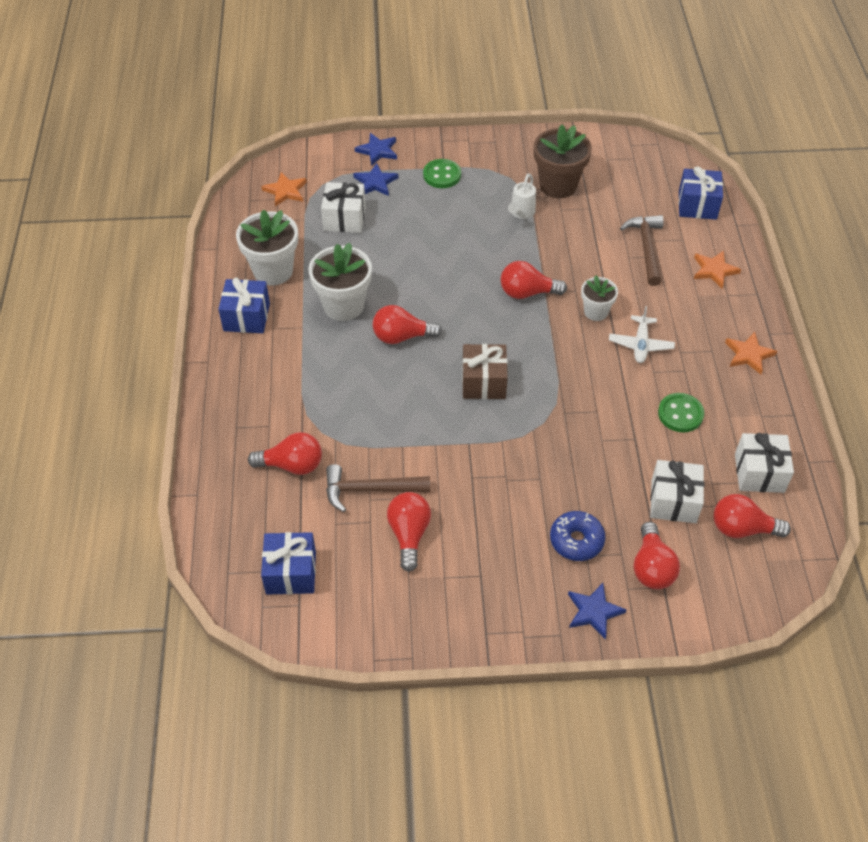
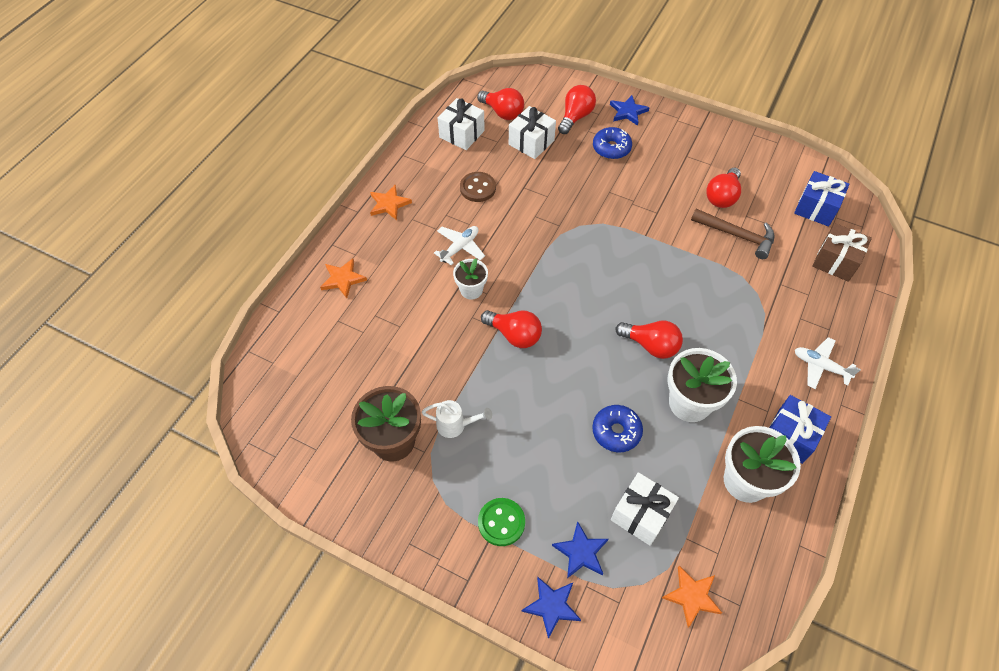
camera: 150 degrees left, 5 degrees up
red light bulb [248,432,322,475] -> none
brown gift [462,344,508,399] -> brown gift moved to [812,223,872,282]
white watering can [508,174,536,219] -> white watering can turned 45 degrees clockwise [422,400,492,438]
brown hammer [620,215,664,286] -> none
green button [658,393,704,432] -> brown button [460,172,496,202]
blue gift [679,166,723,220] -> none
none -> blue donut [592,405,643,452]
none -> white plane [795,337,861,389]

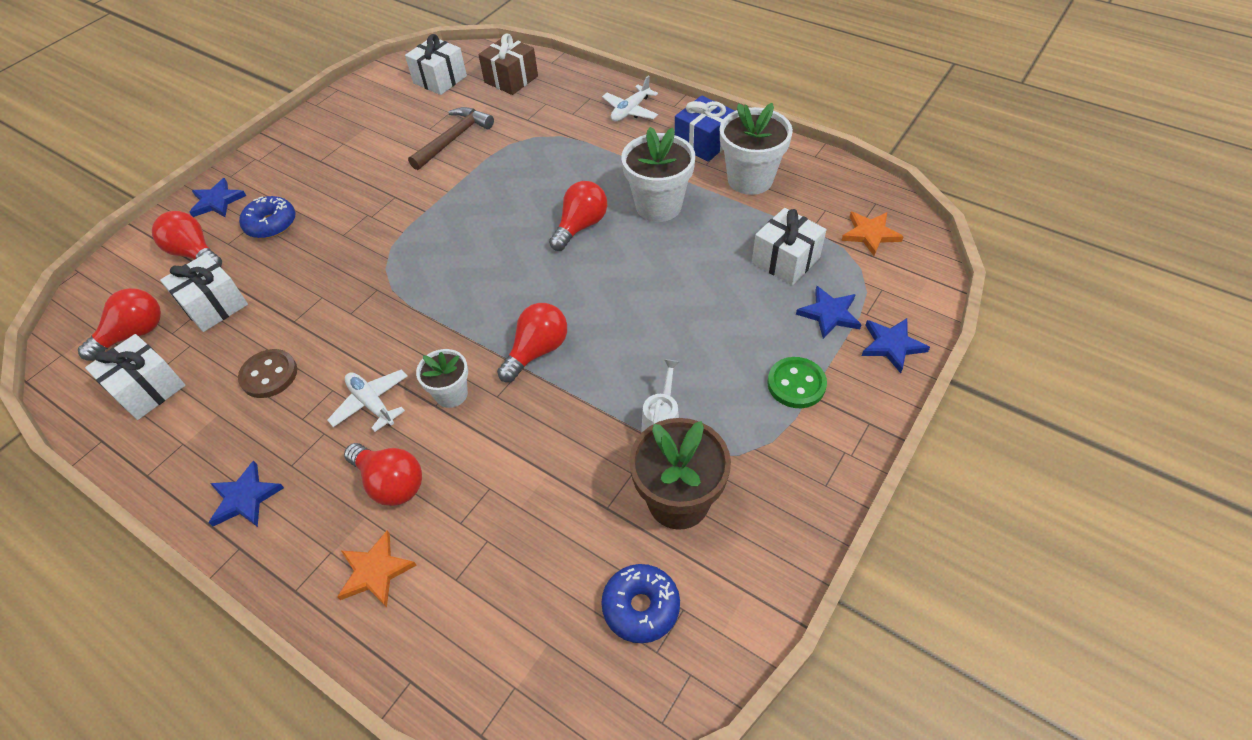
camera: 80 degrees left, 5 degrees down
orange star [370,185,412,220] -> blue star [209,461,284,527]
blue donut [592,405,643,452] -> blue donut moved to [601,564,680,643]
red light bulb [706,168,741,208] -> red light bulb moved to [344,443,422,506]
blue gift [794,171,849,227] -> white gift [405,34,467,95]

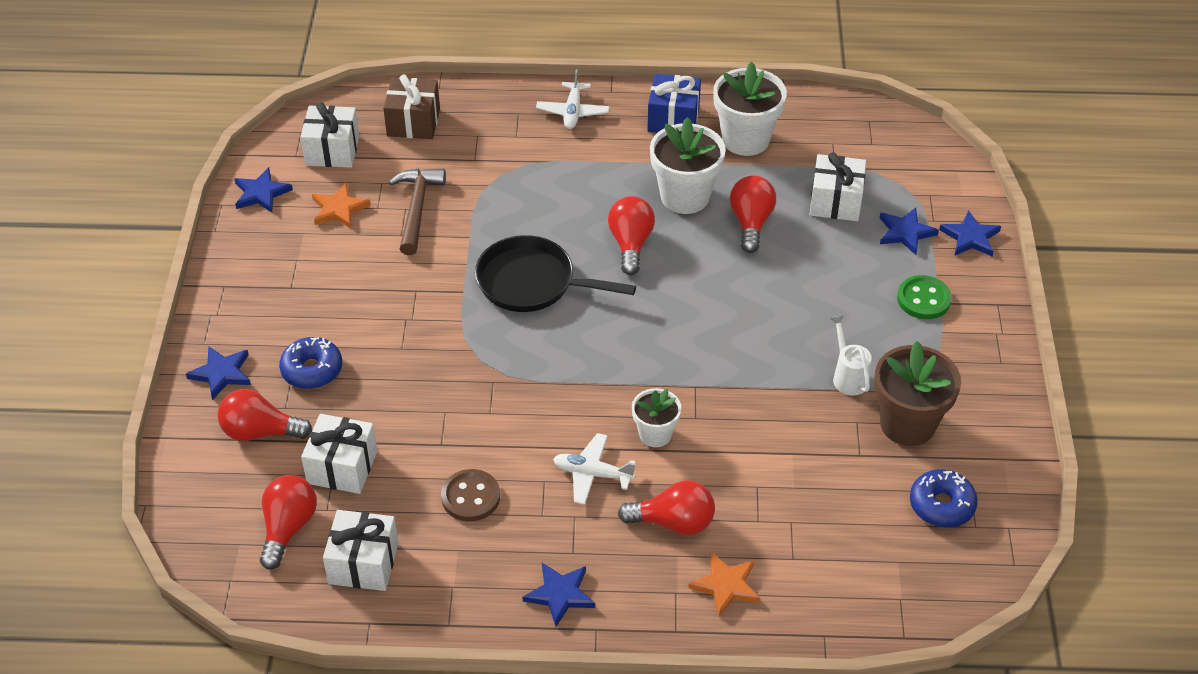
camera: 35 degrees left, 5 degrees down
red light bulb [497,303,567,382] -> red light bulb moved to [730,175,776,253]
orange star [841,212,904,256] -> orange star moved to [312,183,371,229]
none -> blue star [235,167,293,213]
none -> black pan [475,235,636,312]

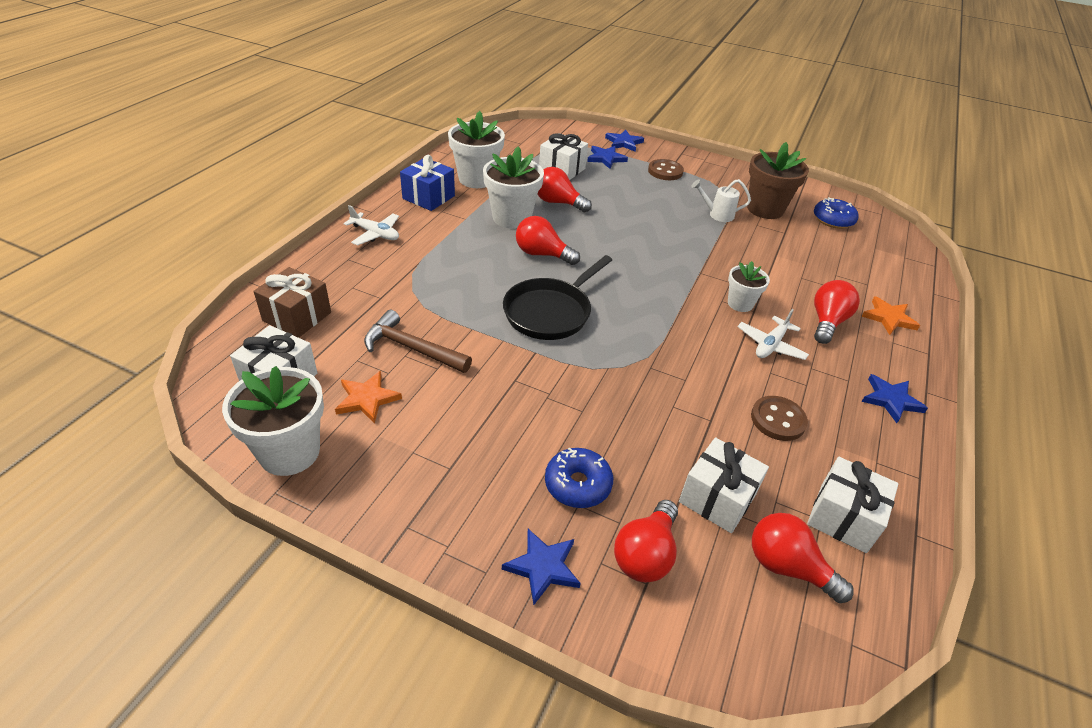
camera: 70 degrees left, 5 degrees down
blue star [235,167,293,213] -> white flower pot [222,366,324,476]
green button [897,275,952,319] -> brown button [648,159,684,180]

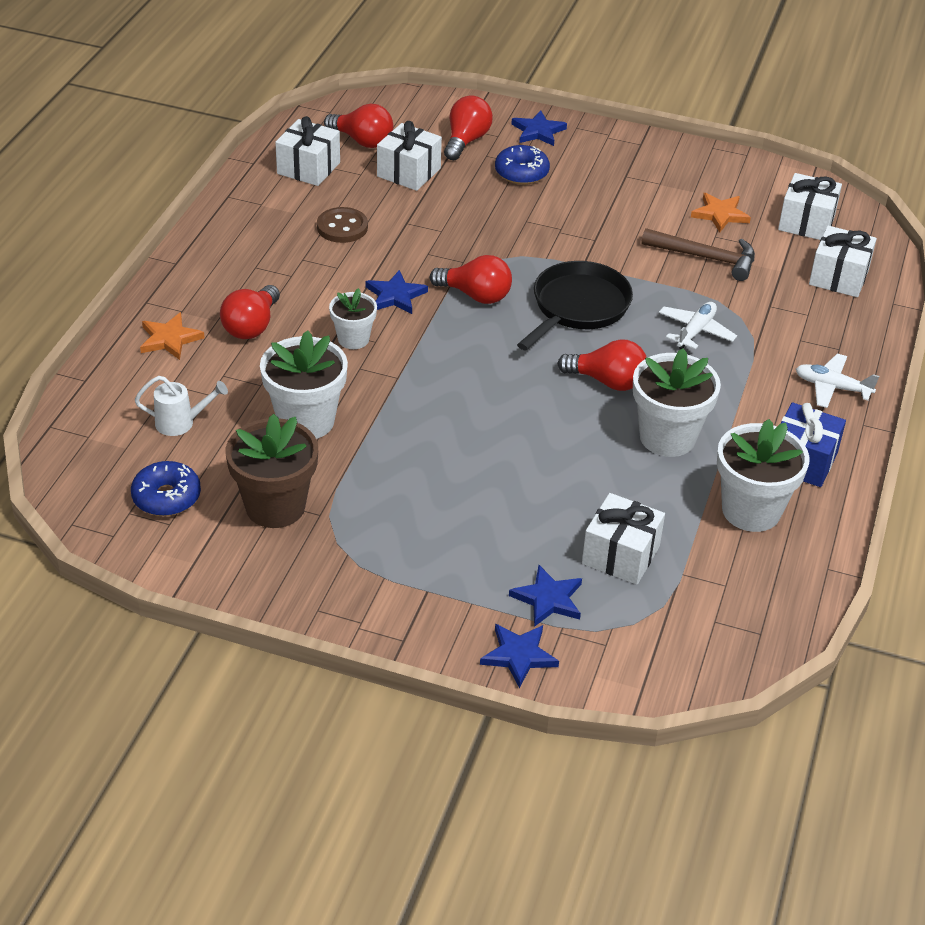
camera: 175 degrees right, 0 degrees up
white flower pot [222,366,324,476] -> white flower pot moved to [260,330,348,439]
brown gift [253,267,331,338] -> white gift [809,226,877,297]
red light bulb [537,167,592,212] -> red light bulb moved to [430,255,512,304]
brown button [648,159,684,180] -> none
white watering can [691,179,751,222] -> white watering can moved to [135,376,228,436]
white plane [737,309,809,360] -> white plane moved to [659,302,737,349]
blue star [862,374,928,423] -> blue star moved to [366,270,428,314]

